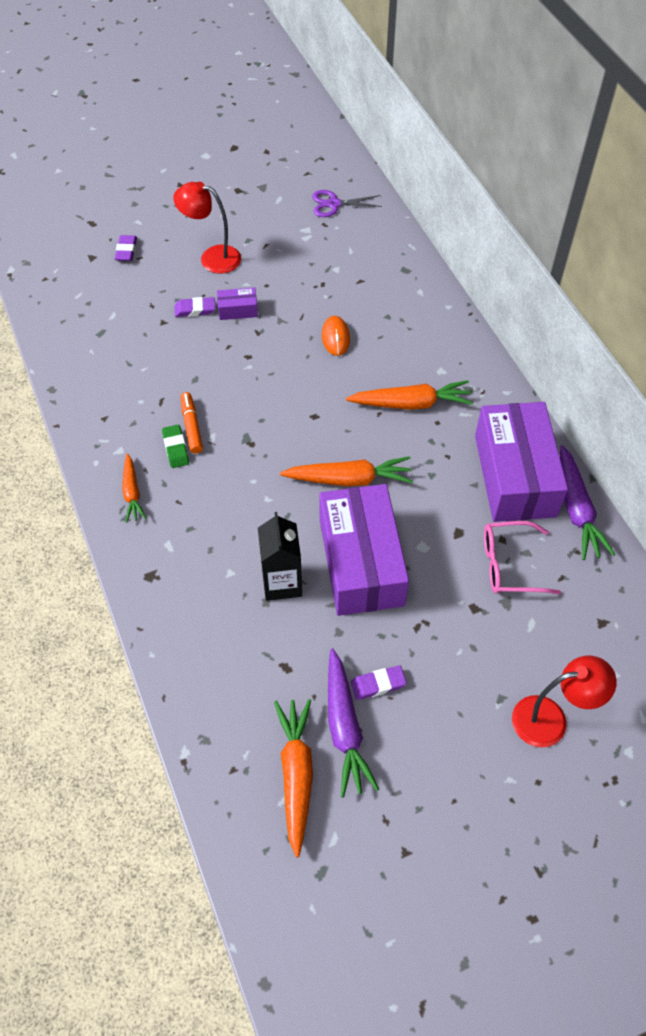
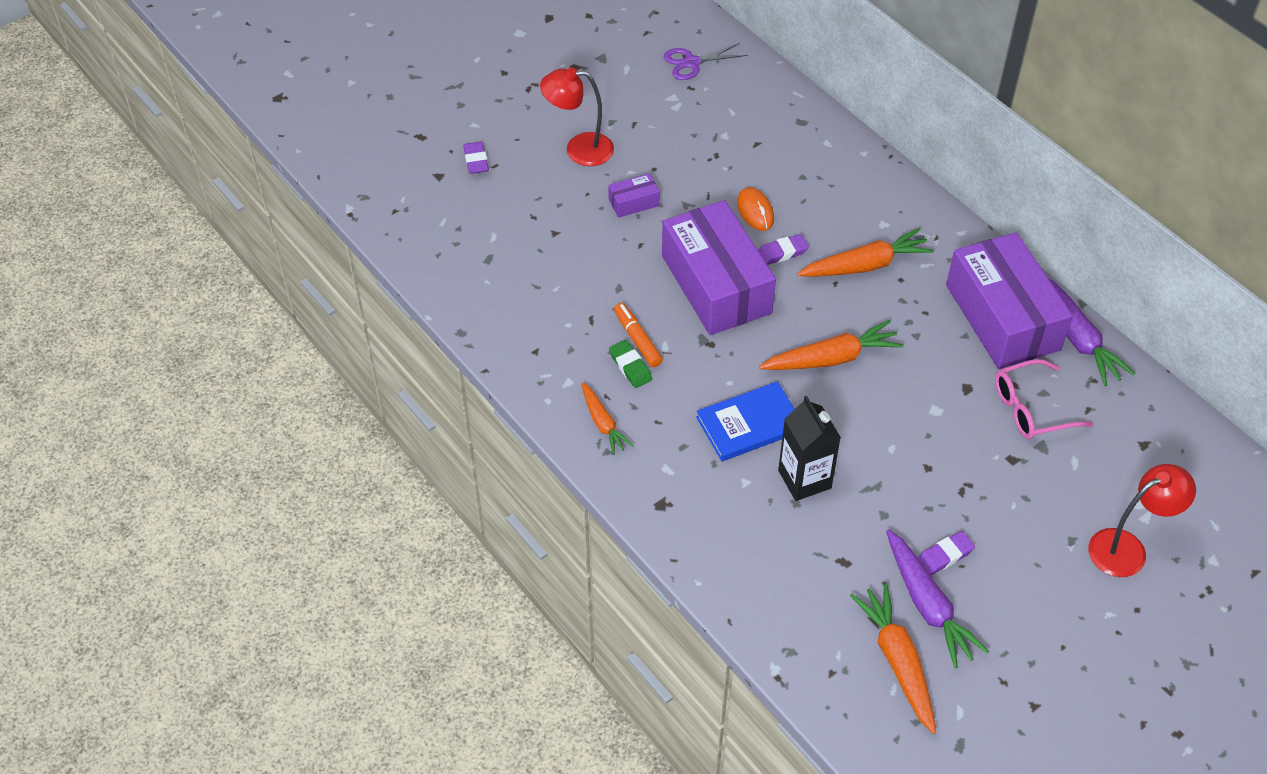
camera: 15 degrees left, 5 degrees down
purple eraser [175,297,216,317] -> purple eraser moved to [758,234,809,265]
purple box [319,484,409,616] -> purple box moved to [662,200,776,335]
none -> blue book [696,381,795,461]

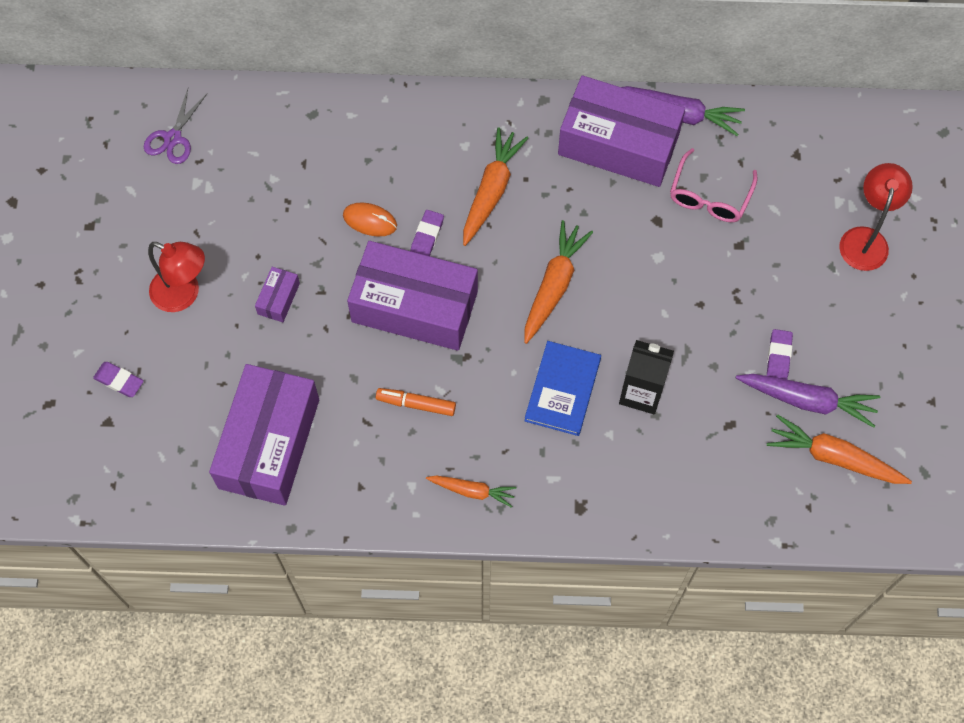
camera: 50 degrees left, 15 degrees up
red lamp [540,68,614,166] -> red lamp turned 105 degrees counterclockwise [148,242,205,312]
green eraser [609,340,652,388] -> none
none -> purple box [209,364,319,506]

